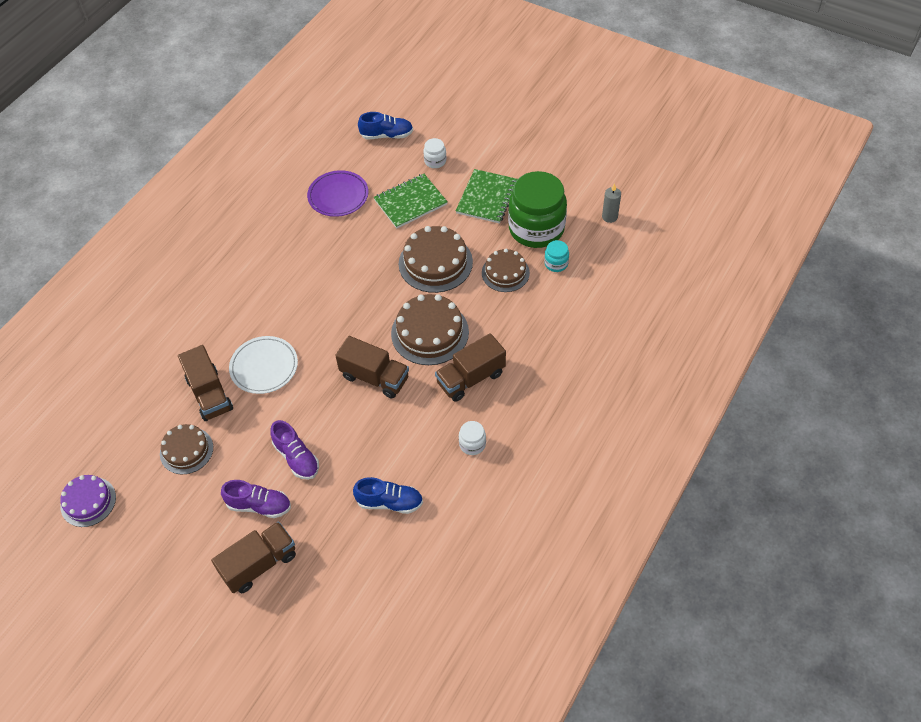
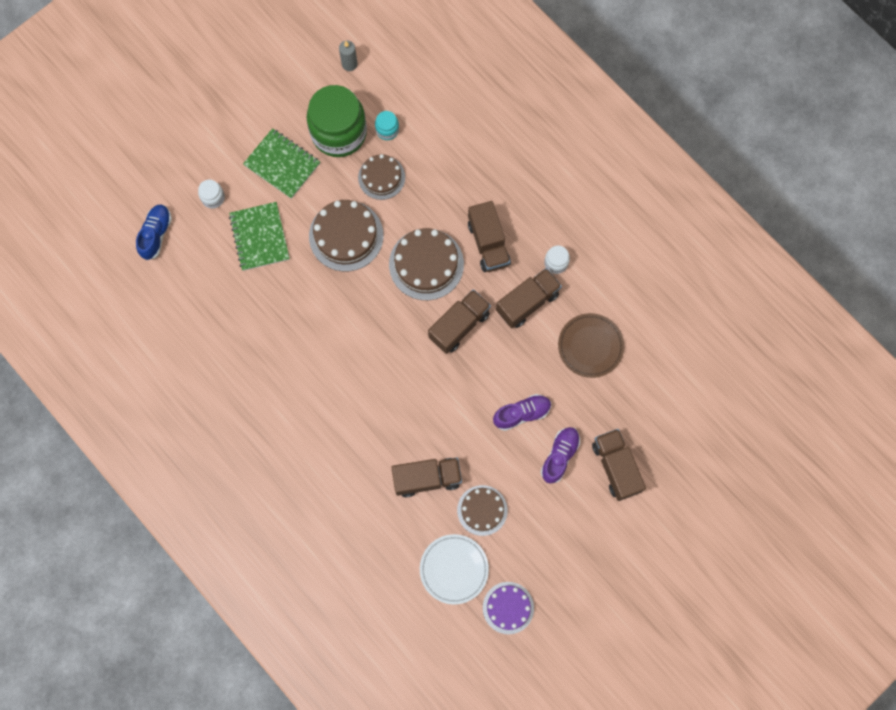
camera: 75 degrees left, 20 degrees up
white plate [229,336,298,394] -> white plate moved to [420,534,489,605]
purple plate [307,170,369,217] -> none
blue shoe [353,477,423,514] -> brown plate [558,313,624,378]
none -> brown truck [496,268,562,328]

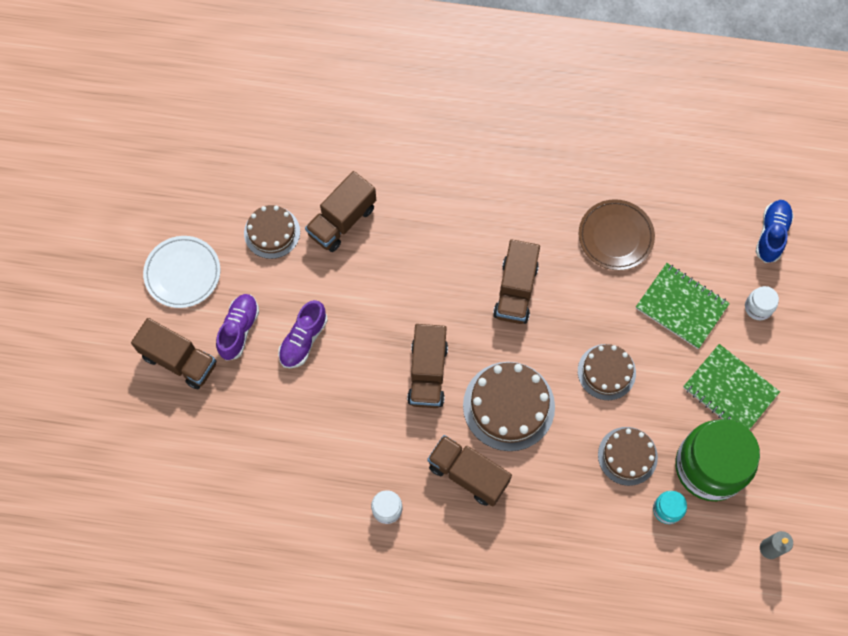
camera: 140 degrees right, 5 degrees down
blue shoe [136,205,172,260] -> blue shoe turned 135 degrees counterclockwise [756,200,794,263]
green notebook [243,128,320,199] -> green notebook turned 45 degrees clockwise [683,344,780,430]
brown cake [309,200,383,272] -> brown cake [578,344,636,400], size x0.64
white plate [420,534,489,605] -> white plate moved to [143,236,221,308]
purple cake [483,582,534,634] -> none
brown truck [496,268,562,328] -> brown truck moved to [493,239,540,324]
purple shoe [540,427,580,484] -> purple shoe turned 150 degrees counterclockwise [216,294,259,361]
brown plate [558,313,624,378] -> brown plate moved to [579,199,655,270]

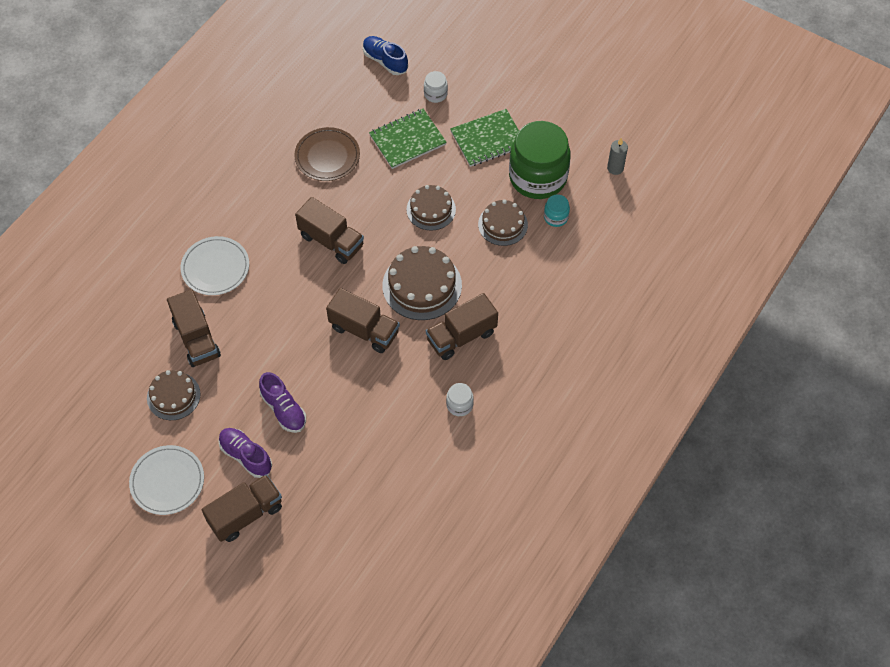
camera: 65 degrees left, 10 degrees down
none -> white plate [181,236,249,295]

